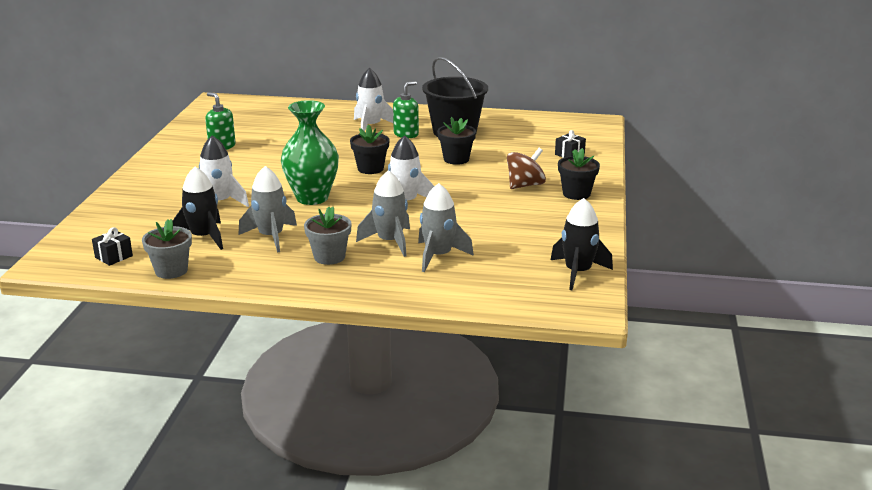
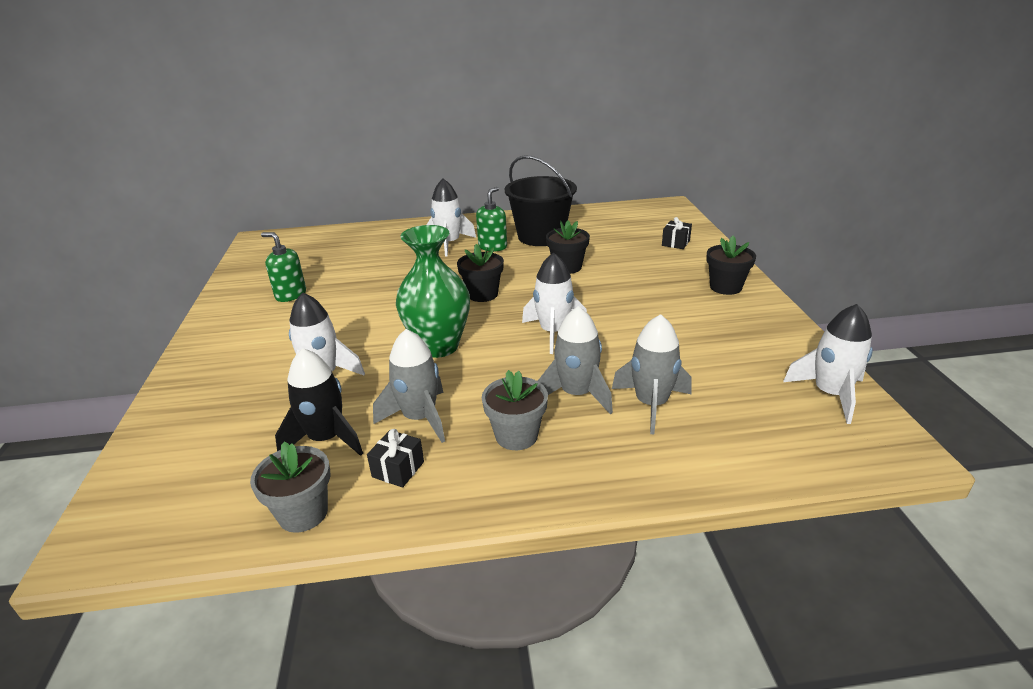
camera: 15 degrees left, 5 degrees up
black gift [92,227,133,266] -> black gift moved to [367,429,424,488]
brown spinning top [507,148,546,189] -> none
black rocket [551,198,613,290] -> white rocket [783,304,873,424]

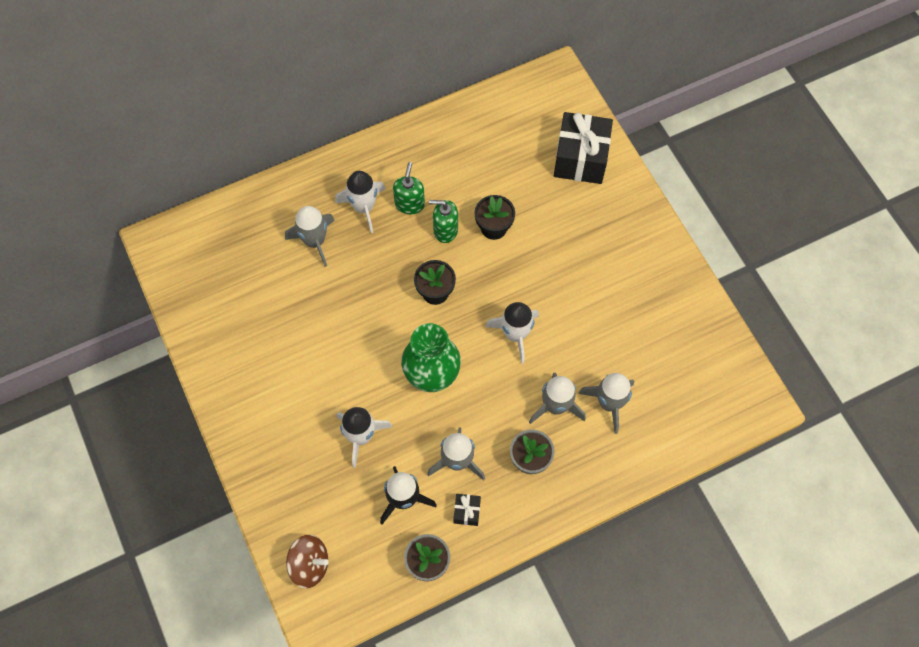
camera: 20 degrees left, 35 degrees up
green soap dispenser [261,232,306,302] -> green soap dispenser moved to [429,200,458,243]
black bucket [505,155,577,246] -> none
black gift [662,217,692,249] -> black gift [554,112,613,184], size x2.26
black flower pot [706,236,756,295] -> none
white rocket [783,304,873,424] -> none
none -> grey rocket [285,206,335,267]
none -> brown spinning top [286,535,329,588]

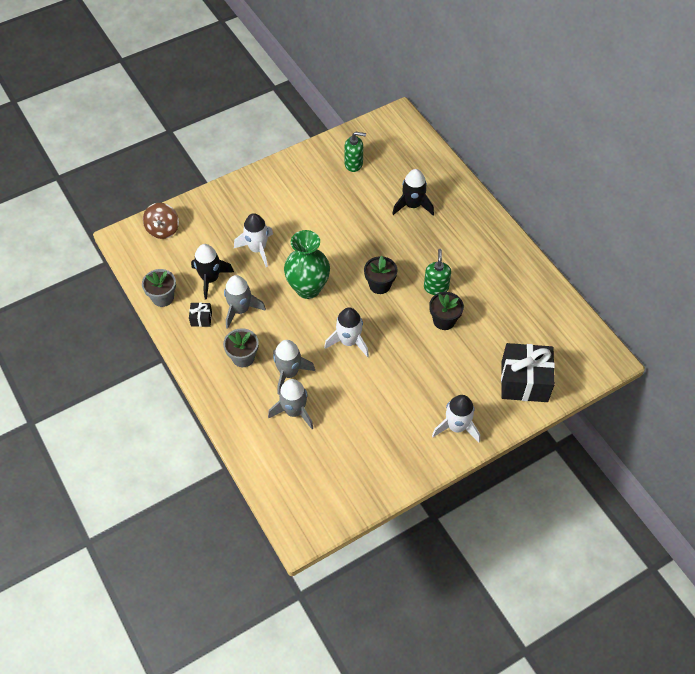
camera: 85 degrees right, 10 degrees down
grey rocket [285,206,335,267] -> black rocket [392,169,434,215]
white rocket [335,171,385,233] -> white rocket moved to [432,395,480,442]
green soap dispenser [393,162,425,214] -> green soap dispenser moved to [344,132,366,172]

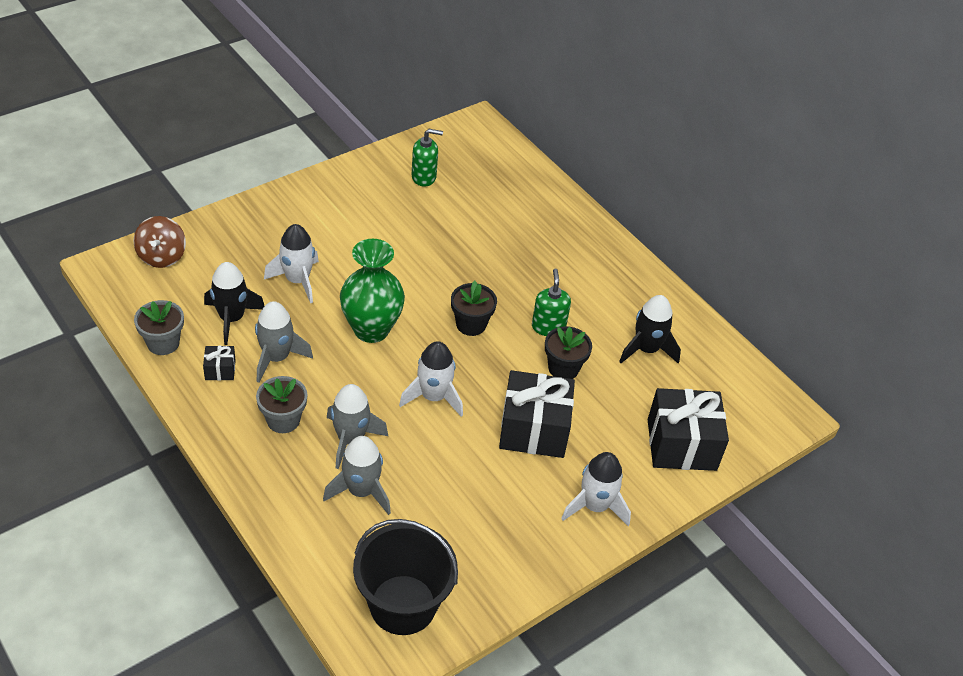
camera: 10 degrees left, 10 degrees down
black rocket [392,169,434,215] -> black rocket moved to [619,295,681,364]
none -> black bucket [353,519,458,635]
none -> black gift [499,370,575,458]

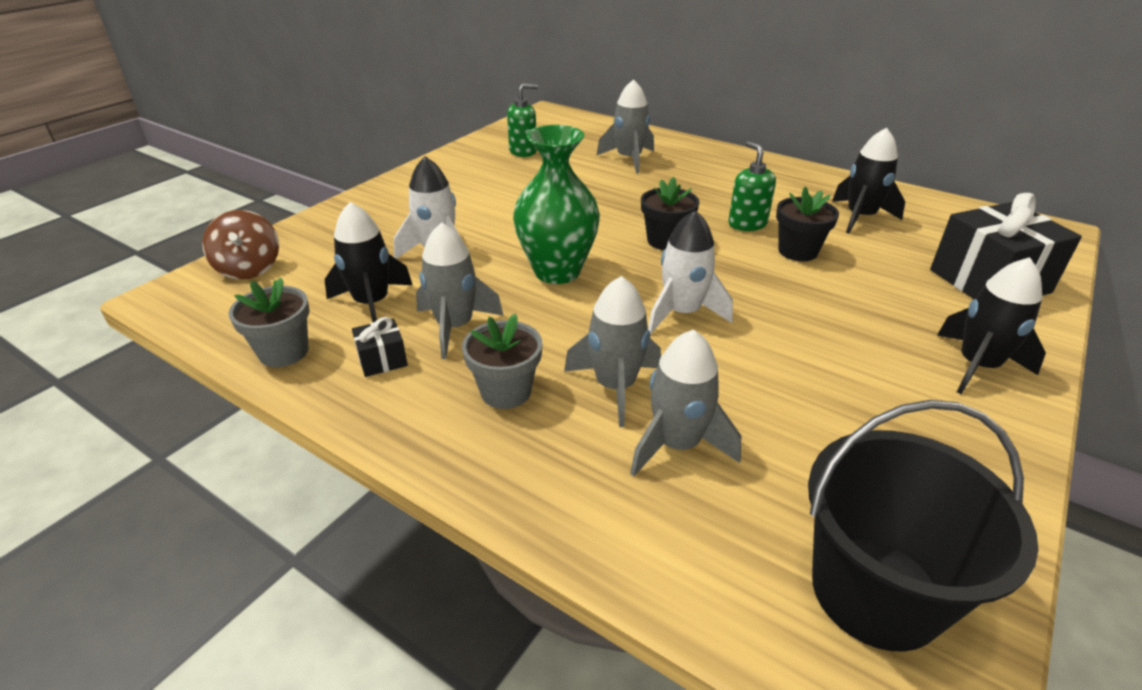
camera: 15 degrees left, 10 degrees down
black gift [499,370,575,458] -> none
white rocket [561,452,631,526] -> black rocket [937,257,1046,394]
none -> grey rocket [596,79,654,174]

